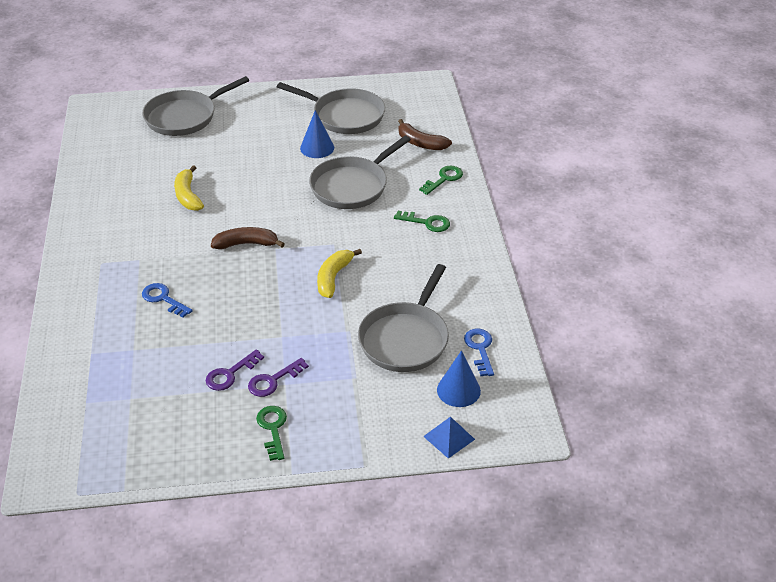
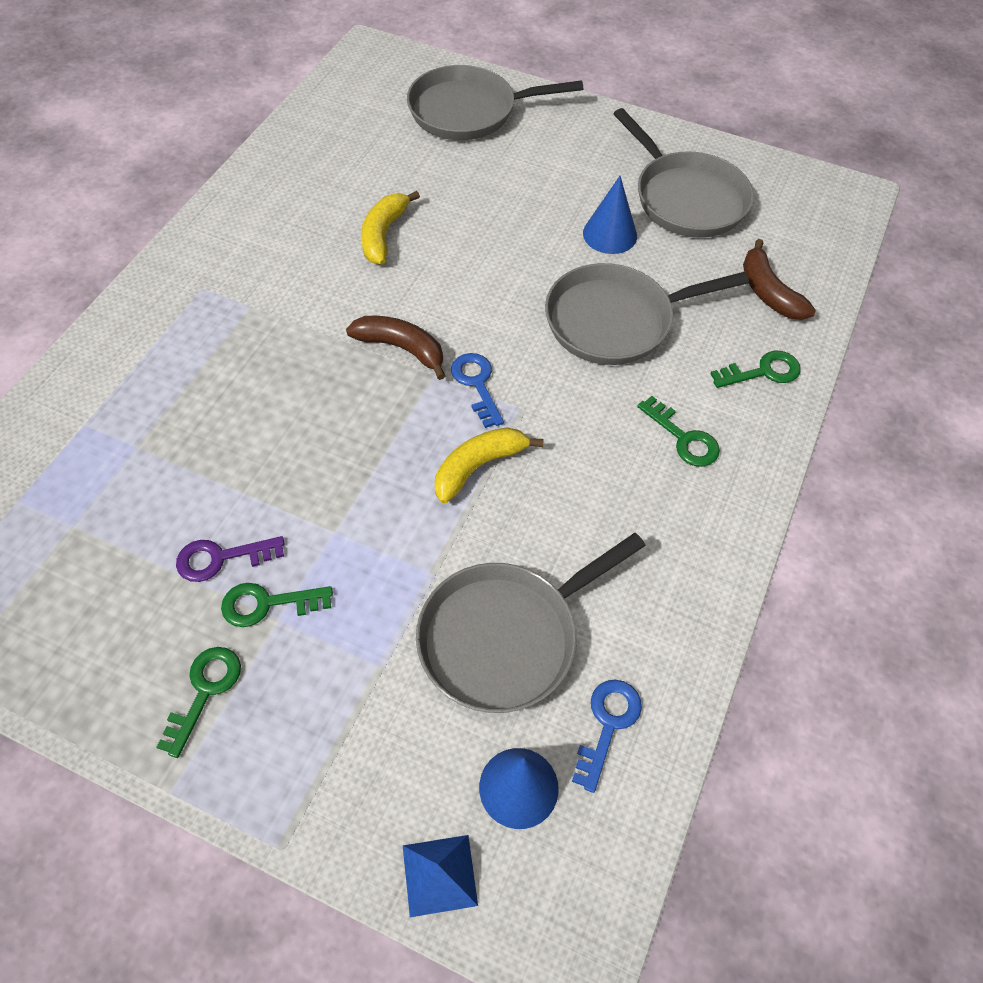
camera: 30 degrees right, 15 degrees up
blue key [142,283,193,318] -> blue key moved to [451,353,504,428]
purple key [248,358,309,397] -> green key [221,583,333,627]

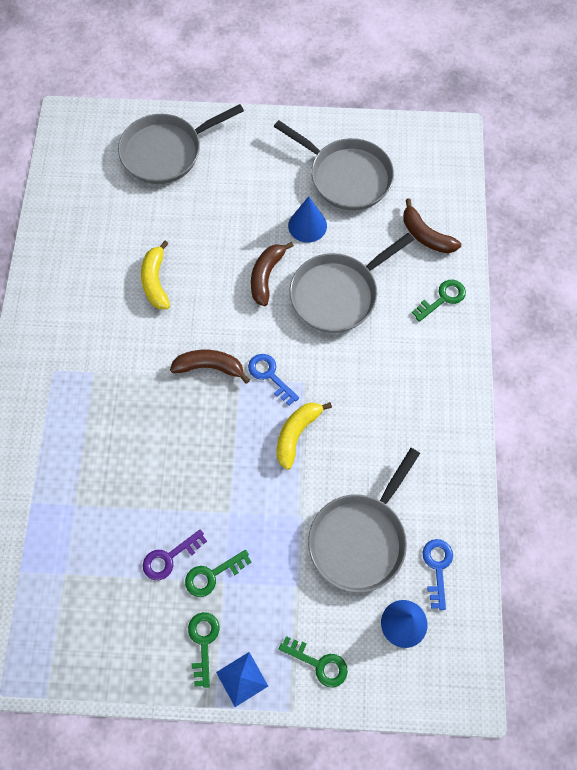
camera: 20 degrees left, 10 degrees up
blue pyramid [403,835,478,917] -> blue pyramid moved to [216,652,268,707]
green key [637,396,720,467] -> green key moved to [279,636,348,688]
none -> brown banana [251,242,294,306]

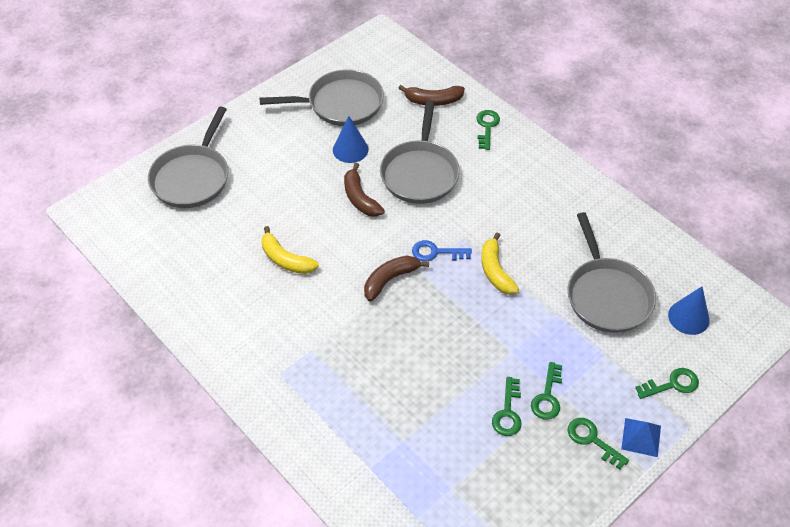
camera: 45 degrees left, 15 degrees down
purple key [143,529,207,580] -> green key [492,377,522,436]
blue key [423,539,453,610] -> none

